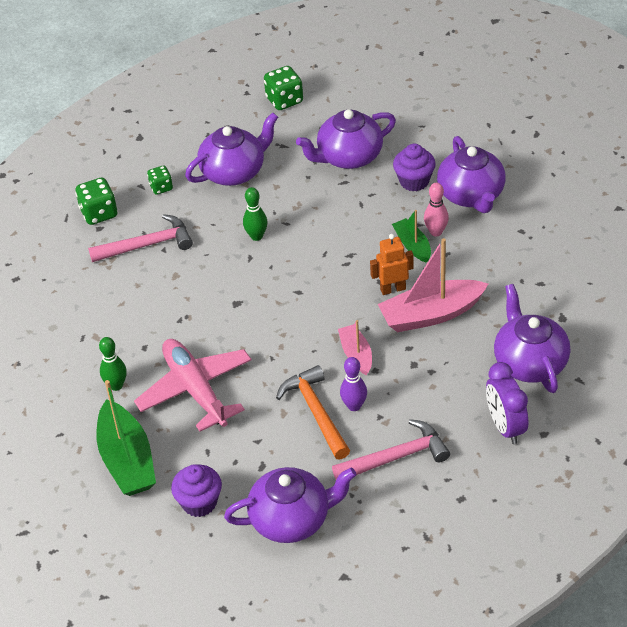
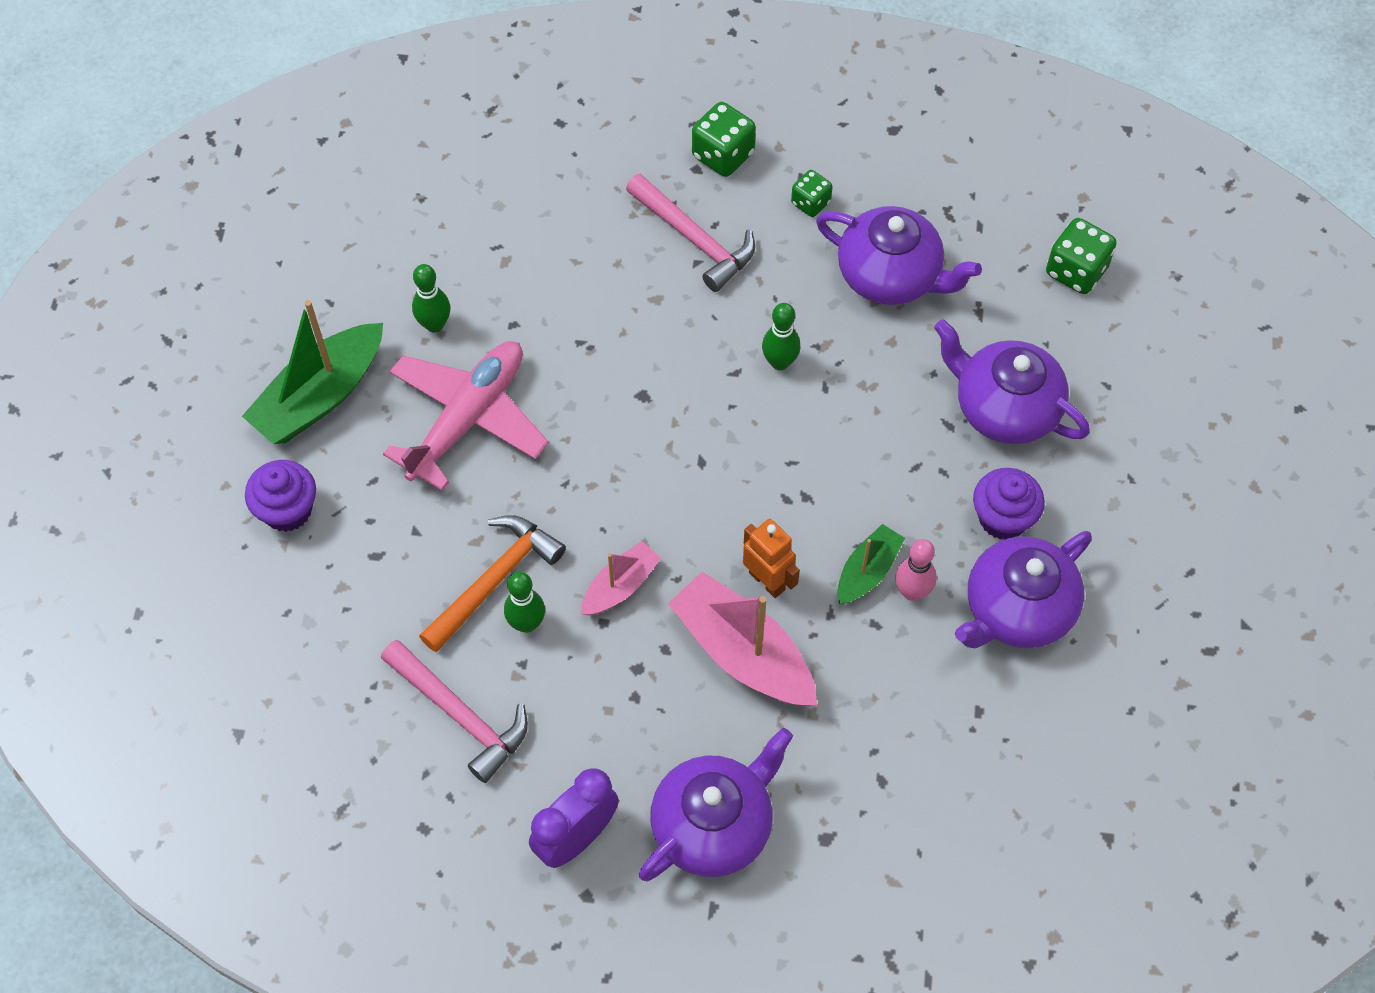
camera: 60 degrees right, 15 degrees up
purple teapot [224,467,357,543] -> none
purple bowling pin [340,357,367,411] -> green bowling pin [504,572,545,633]

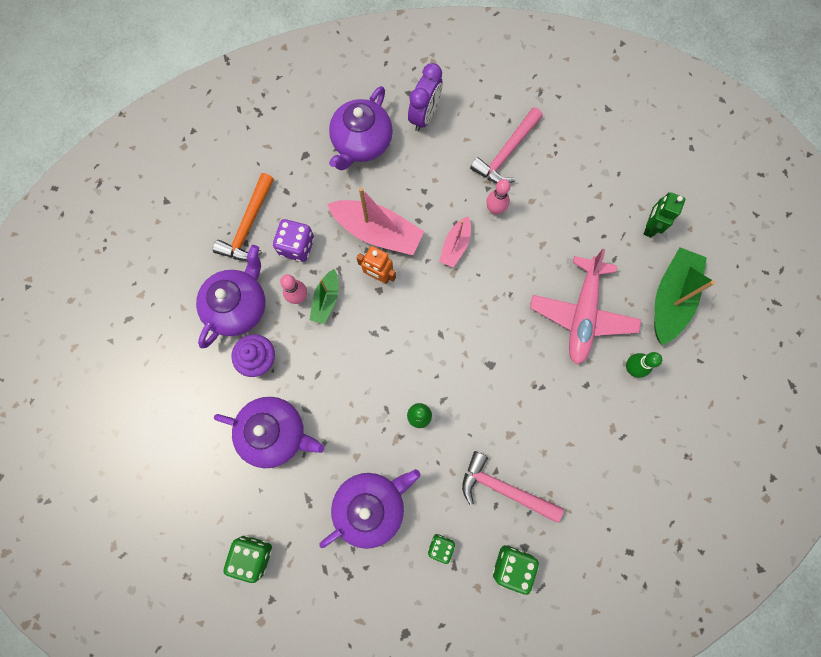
camera: 160 degrees right, 15 degrees up
purple cupcake [245,460,316,532] -> green robot [644,192,686,237]
pink hammer [381,640,528,783] -> pink hammer turned 75 degrees counterclockwise [470,107,543,184]
orange hammer [419,515,566,653] -> orange hammer moved to [213,173,274,261]
green bowling pin [504,572,545,633] -> pink bowling pin [486,179,510,215]
purple teapot [816,206,982,305] -> purple teapot turned 135 degrees clockwise [319,469,420,549]
none -> purple dice [273,219,314,262]

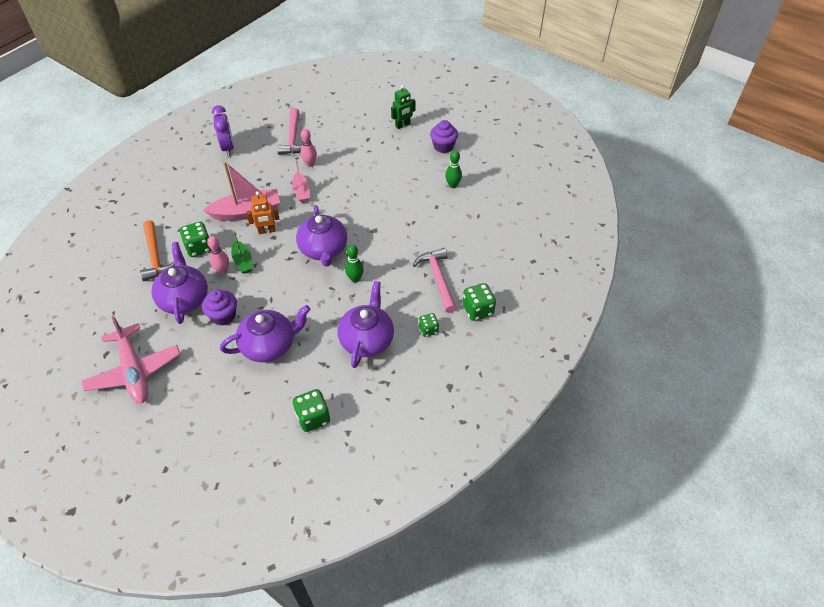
camera: 40 degrees left, 25 degrees down
purple dice [273,219,314,262] -> green dice [179,222,211,257]
purple teapot [329,86,393,170] -> purple teapot moved to [296,205,347,267]
pink hammer [462,451,564,523] -> pink hammer turned 90 degrees clockwise [413,248,457,313]
pink plane [530,249,641,365] -> pink plane moved to [81,315,180,404]
green robot [644,192,686,237] -> green robot turned 105 degrees counterclockwise [391,85,415,129]
green boat [654,247,715,345] -> purple cupcake [430,120,458,153]

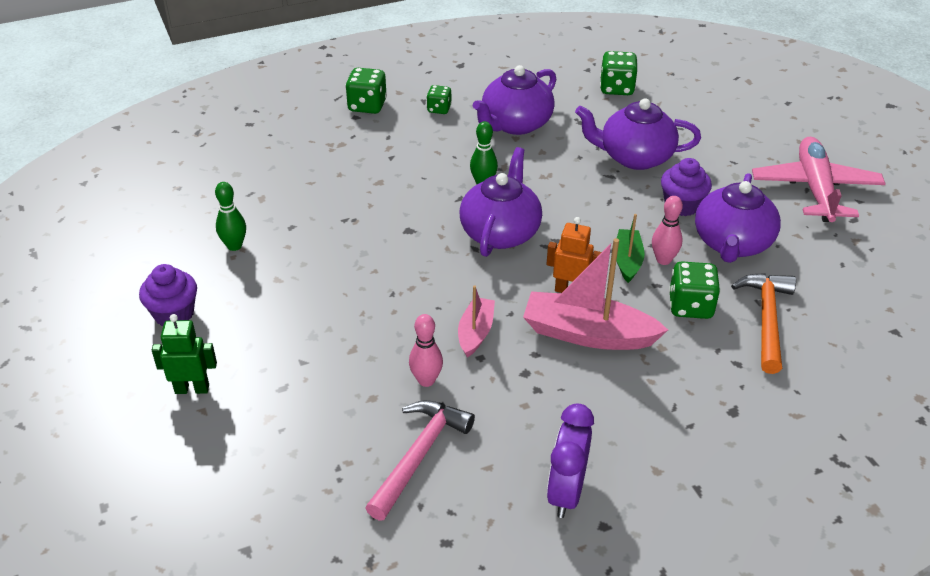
camera: 150 degrees left, 10 degrees down
pink hammer [413,248,457,313] -> none

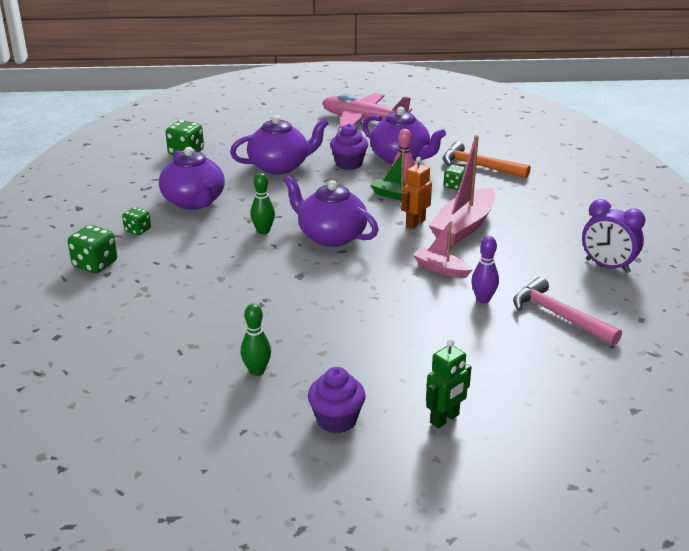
camera: 70 degrees left, 10 degrees down
green robot [152,314,217,394] -> green robot turned 150 degrees counterclockwise [426,339,471,428]
pink bowling pin [409,314,443,387] -> purple bowling pin [471,236,499,303]
purple teapot [575,98,701,170] -> purple teapot turned 135 degrees counterclockwise [230,115,329,175]
green dice [669,261,720,319] -> green dice [443,165,466,190], size x0.63

